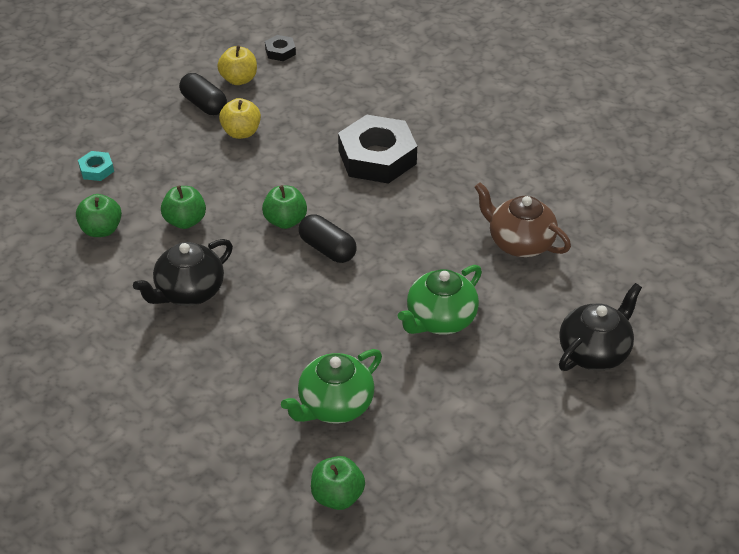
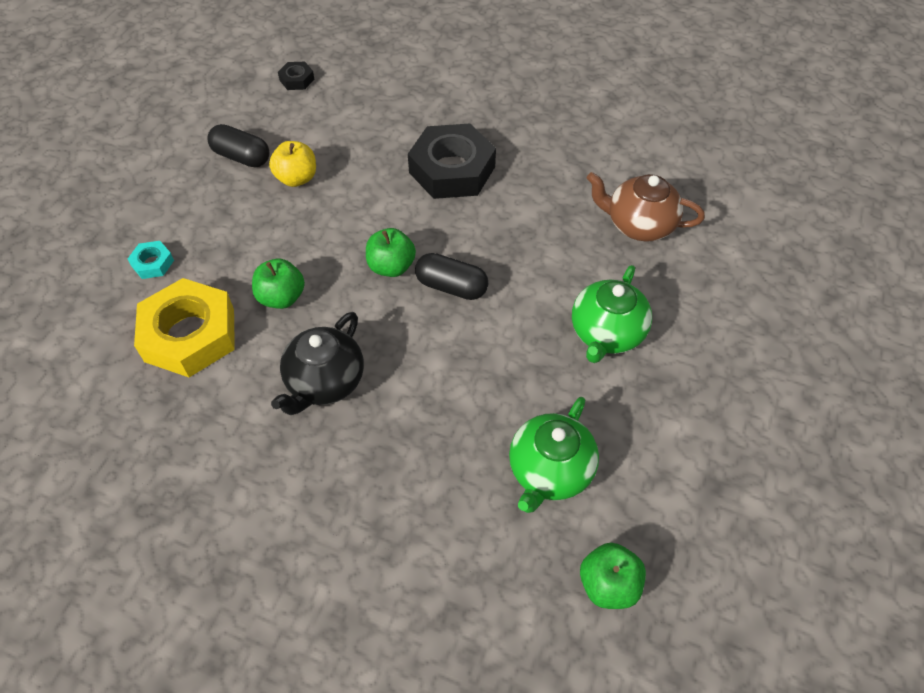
camera: 20 degrees left, 10 degrees up
green apple [76,194,122,237] -> yellow nut [134,278,235,377]
yellow apple [217,45,257,85] -> none
black teapot [559,283,642,371] -> none

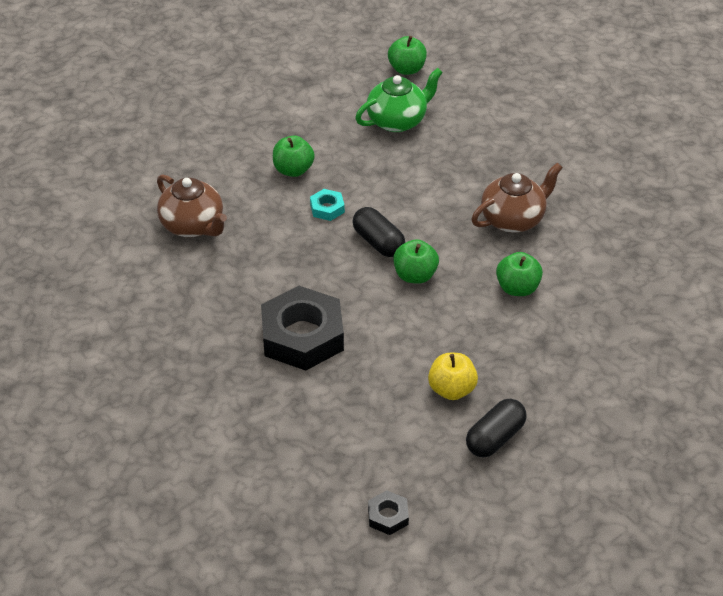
camera: 150 degrees left, 10 degrees down
turquoise nut [128,241,174,279] -> turquoise nut moved to [310,189,345,221]
yellow nut [134,278,235,377] -> none
black capsule [207,124,270,167] -> black capsule turned 75 degrees clockwise [466,399,527,457]
black teapot [271,312,364,415] -> brown teapot [471,163,563,233]
green teapot [572,265,652,363] -> green apple [273,136,315,177]

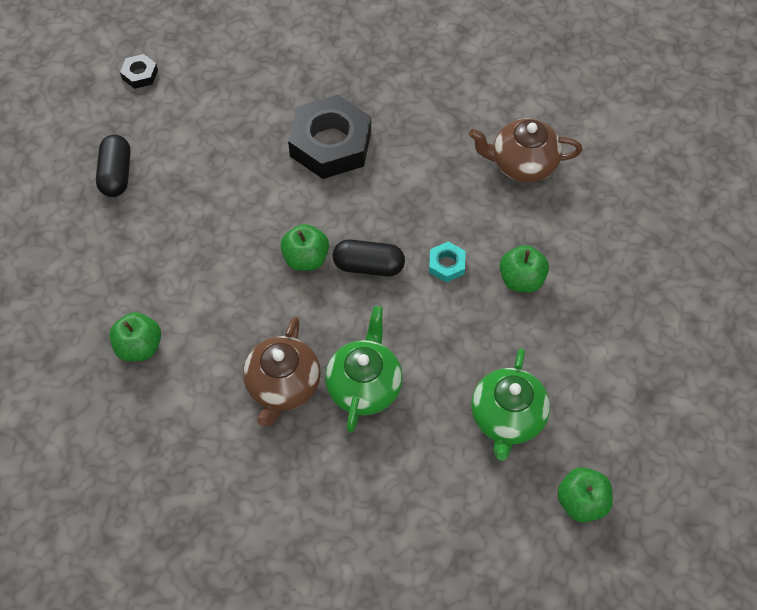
camera: 135 degrees right, 15 degrees up
yellow apple [428,353,478,400] -> none
green apple [496,252,543,296] -> green apple moved to [109,312,161,362]
none -> green teapot [325,306,403,433]

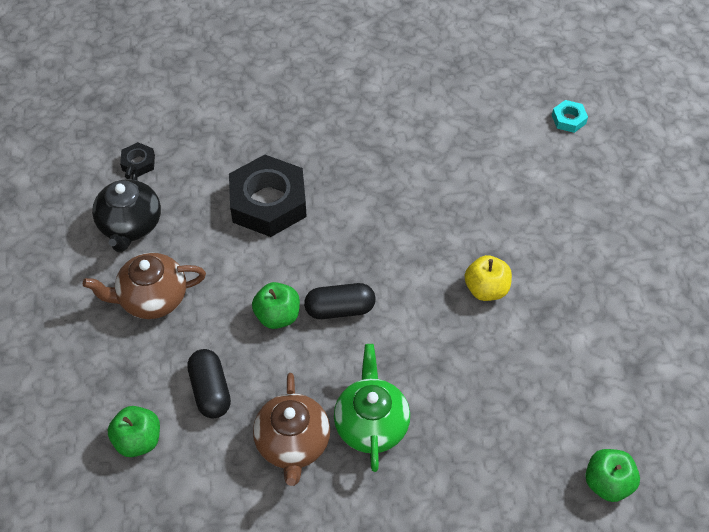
camera: 15 degrees left, 5 degrees down
black capsule [96,135,131,197] -> black capsule moved to [187,349,231,418]
black nut [120,54,158,89] -> black nut moved to [120,142,155,177]
turquoise nut [429,242,466,282] -> turquoise nut moved to [552,100,588,133]
brown teapot [469,118,583,183] -> brown teapot moved to [83,253,206,319]
green teapot [471,348,550,461] -> none
green apple [500,245,549,293] -> yellow apple [465,255,512,301]
none -> black teapot [92,164,161,252]

